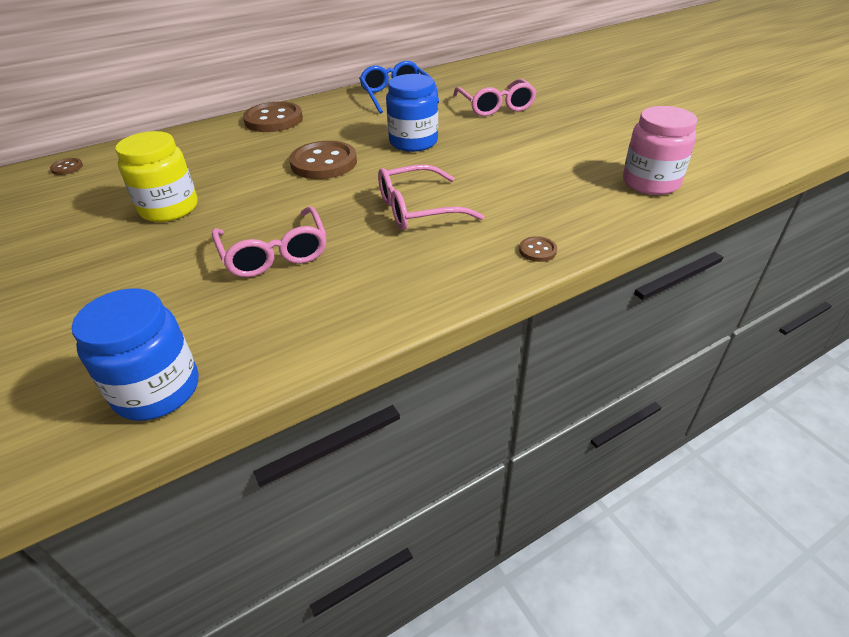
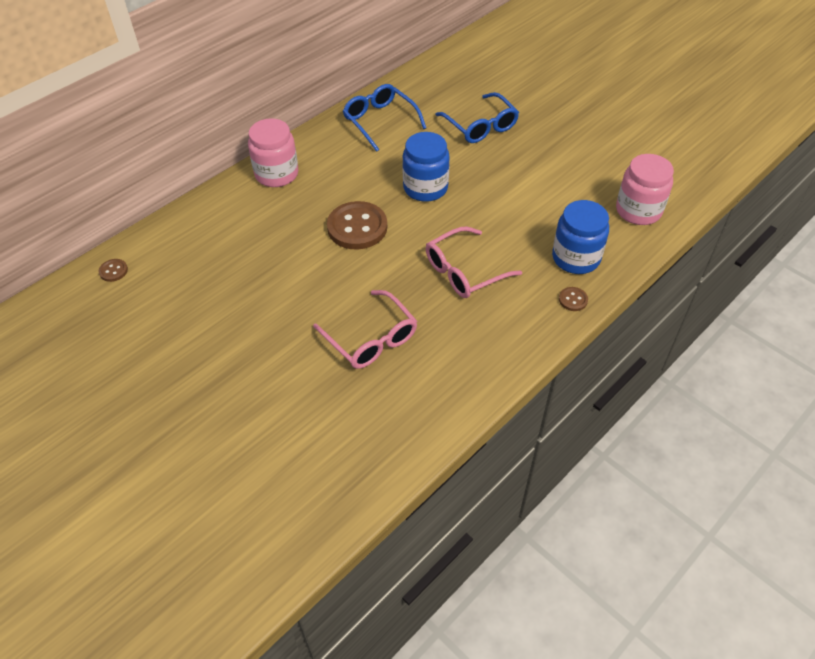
camera: 15 degrees left, 10 degrees up
blue jar [72,288,198,421] -> blue jar moved to [552,200,609,274]
yellow jar [115,131,198,222] -> none
brown button [243,101,303,132] -> pink jar [248,118,298,187]
pink glasses [453,79,537,116] -> blue glasses [435,92,519,143]

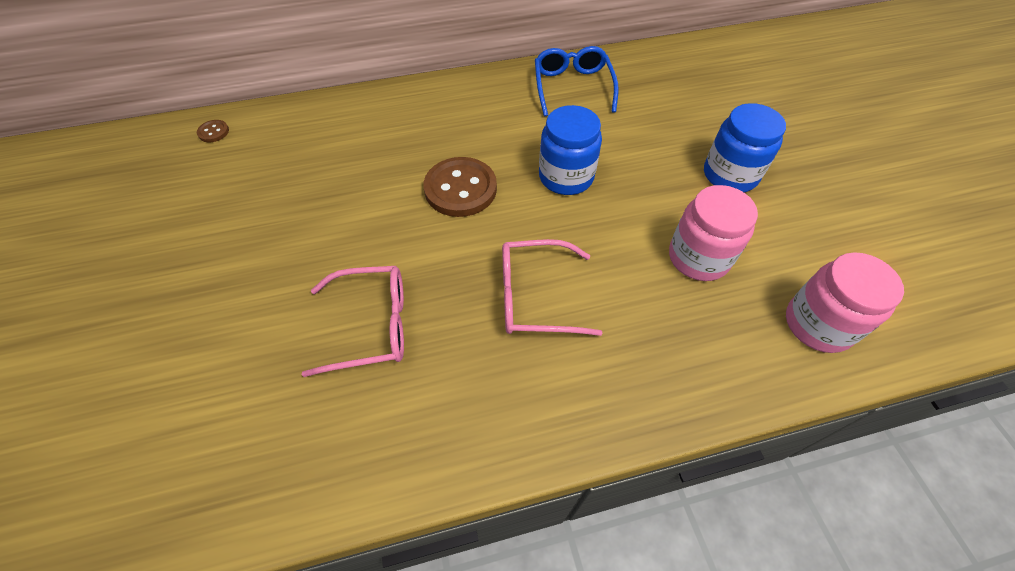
camera: 30 degrees right, 5 degrees up
pink jar [248,118,298,187] -> pink jar moved to [669,185,758,281]
pink glasses [313,290,417,369] -> pink glasses turned 90 degrees counterclockwise [302,266,404,377]
blue glasses [435,92,519,143] -> none
blue jar [552,200,609,274] -> blue jar moved to [704,103,786,192]
brown button [559,287,588,311] -> none

